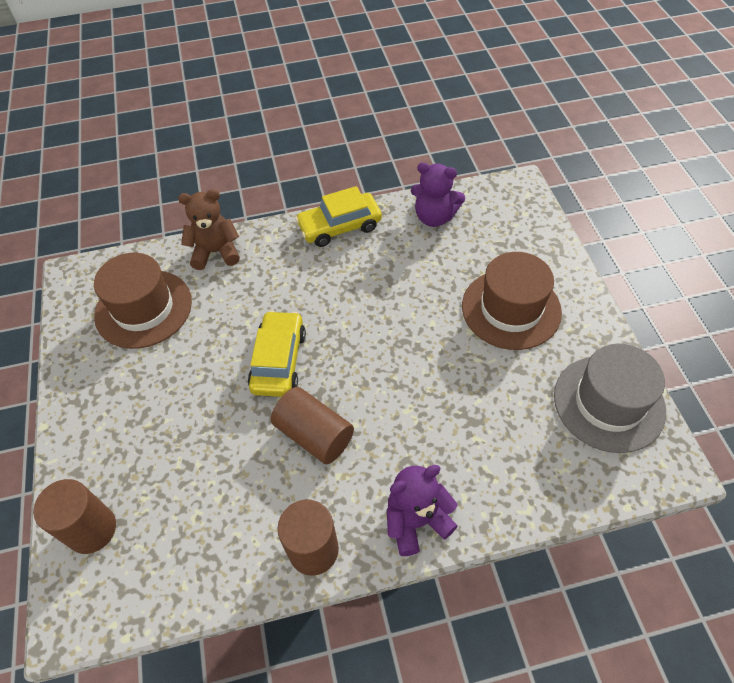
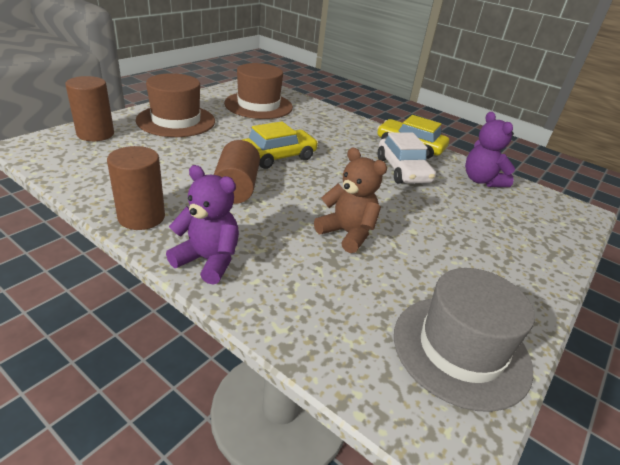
camera: 45 degrees right, 20 degrees down
brown teddy bear [178,189,240,270] -> brown teddy bear moved to [314,147,387,253]
brown hat [462,252,562,350] -> brown hat moved to [136,73,215,137]
none -> white car [378,133,436,184]

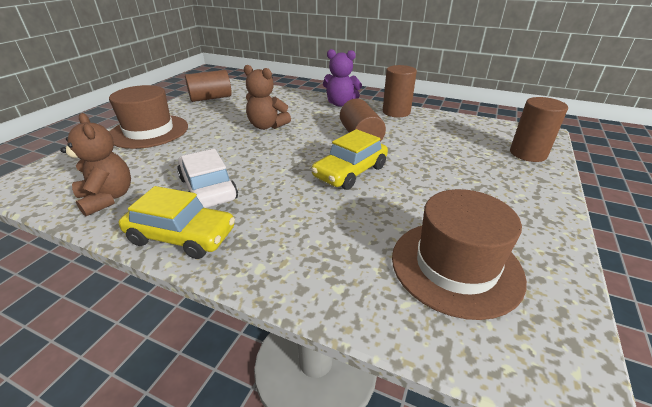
camera: 170 degrees right, 0 degrees up
brown hat [136,73,215,137] -> brown hat moved to [109,85,188,149]
grey hat [394,268,535,412] -> brown cylinder [185,70,232,102]
purple teddy bear [465,112,515,187] -> brown teddy bear [60,113,131,216]

